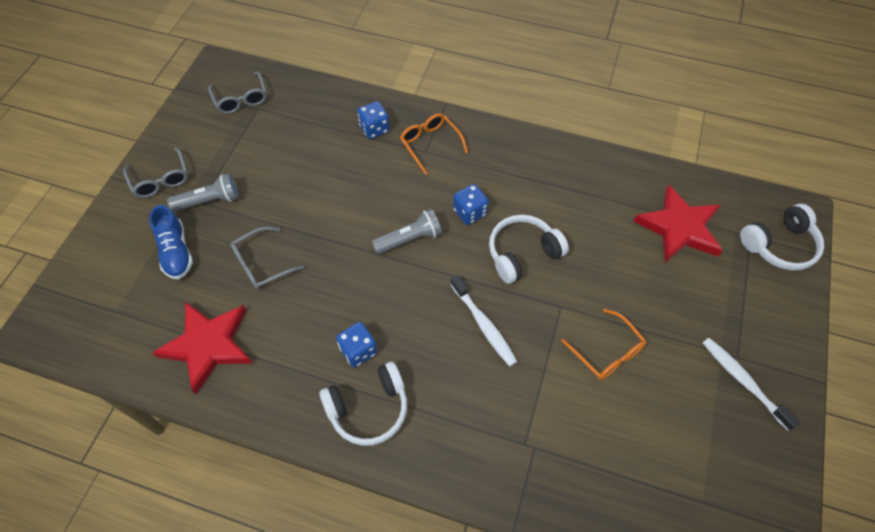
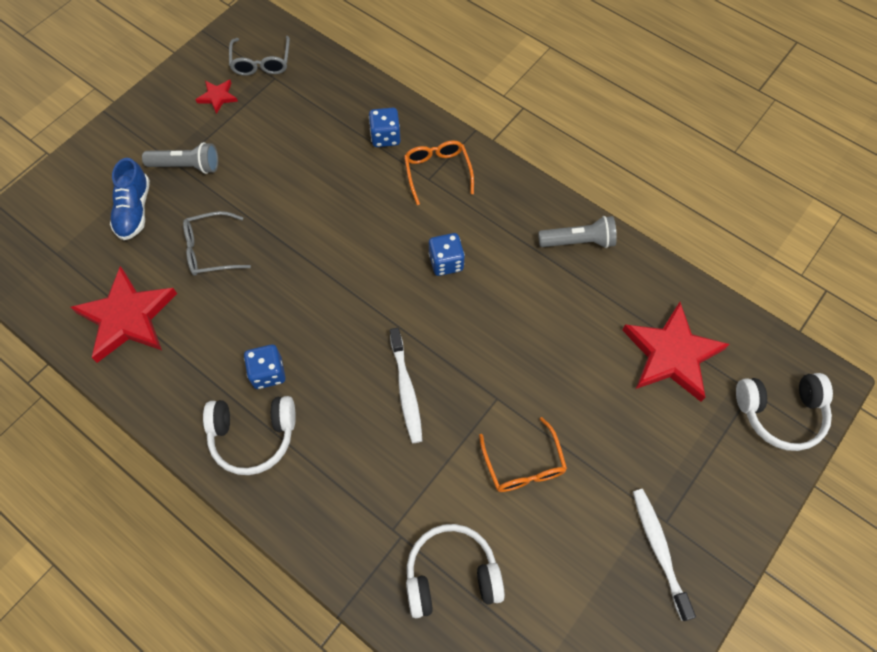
camera: 20 degrees right, 5 degrees up
grey glasses [123,148,188,198] -> none
grey flashlight [372,209,442,254] -> grey flashlight moved to [538,216,617,248]
white headphones [489,215,569,284] -> white headphones moved to [406,524,505,618]
none -> red star [196,80,238,114]

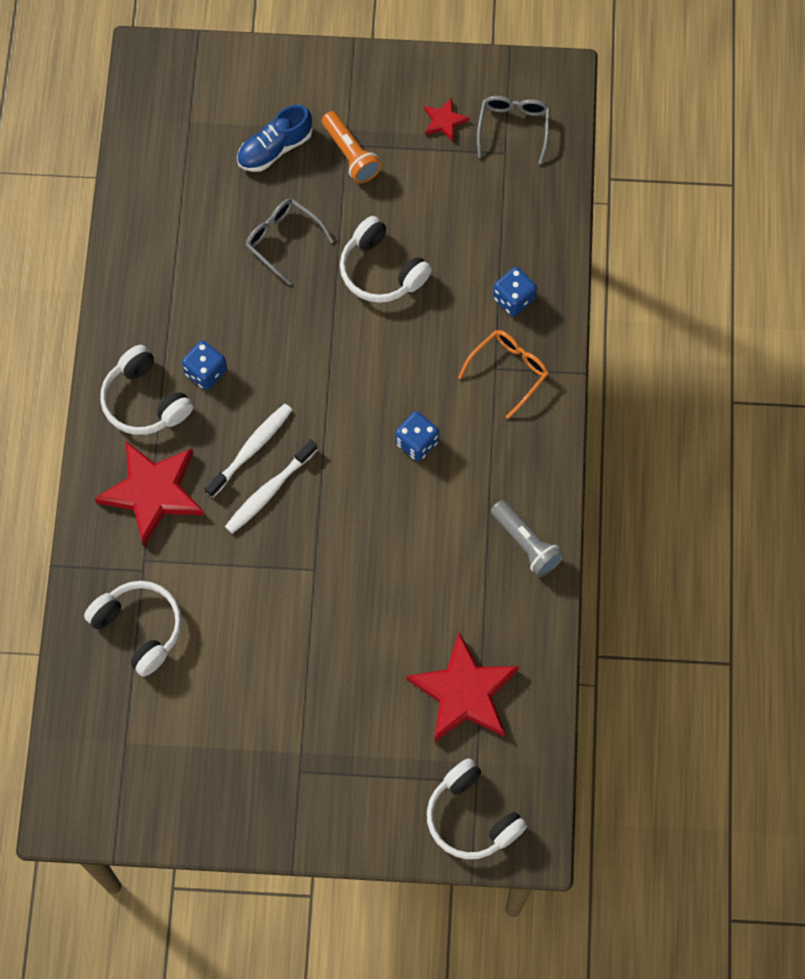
camera: 55 degrees right, 5 degrees up
red star [70,266,177,363] -> red star moved to [94,441,204,546]
grey flashlight [142,142,218,174] -> orange flashlight [322,111,382,183]
grey glasses [229,36,290,76] -> grey glasses turned 135 degrees clockwise [477,96,550,164]
orange glasses [479,417,567,492] -> none
white toothbrush [633,489,696,621] -> white toothbrush moved to [204,404,292,498]
none -> white headphones [340,216,432,303]

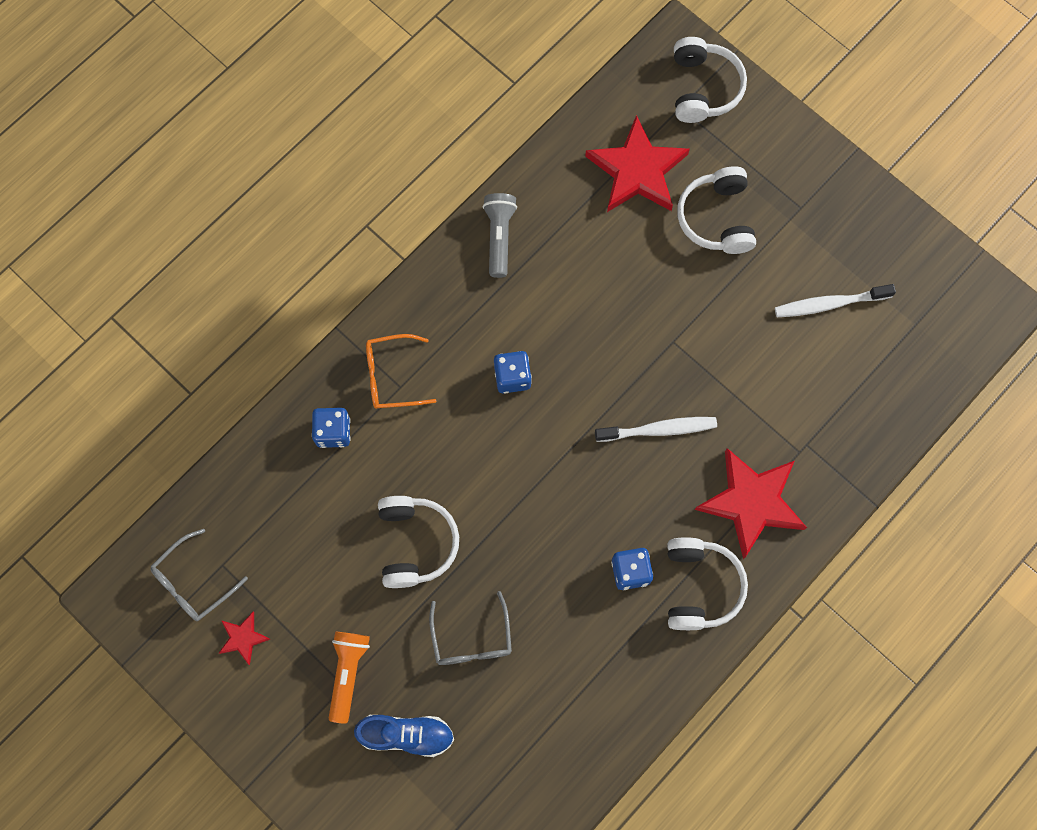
camera: 140 degrees left, 5 degrees up
white headphones [84,581,182,677] -> white headphones moved to [677,166,756,254]
white toothbrush [204,404,292,498] -> white toothbrush moved to [775,284,896,317]

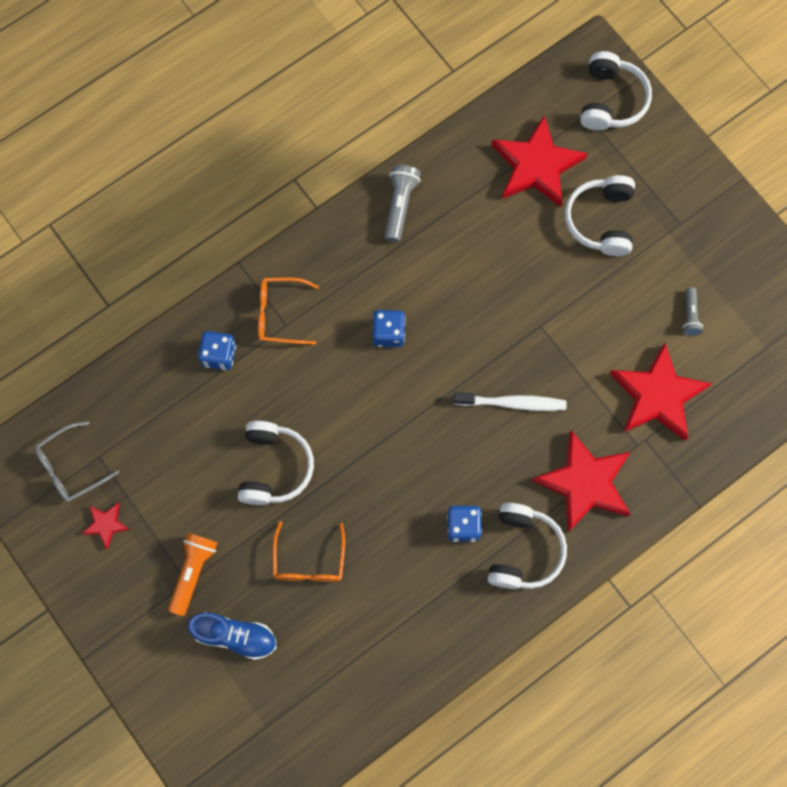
camera: 10 degrees right, 0 degrees up
grey glasses [429,591,512,665] -> orange glasses [273,521,345,582]
white toothbrush [775,284,896,317] -> grey flashlight [682,287,703,336]
none -> red star [610,343,712,441]

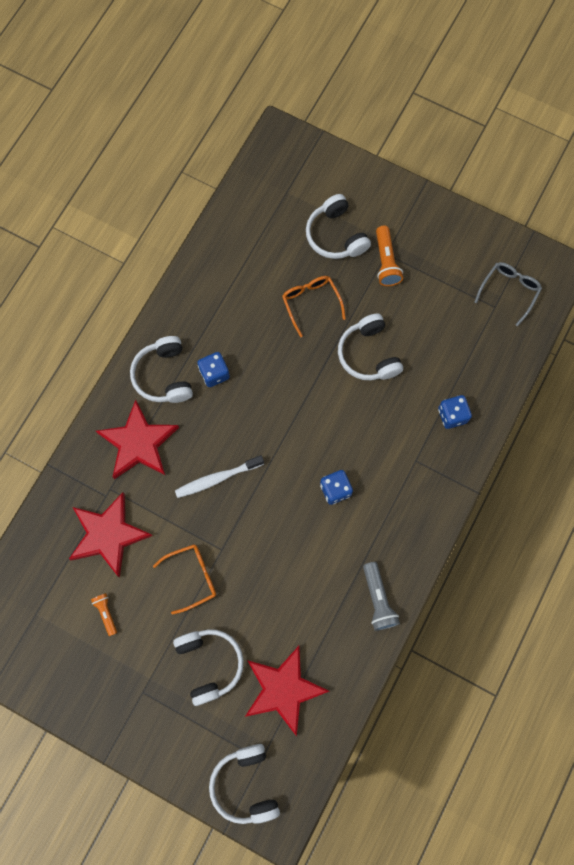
camera: 155 degrees right, 0 degrees up
red star [82,502,130,550] -> none
blue shoe [188,612,276,660] -> white headphones [306,194,371,259]
orange glasses [258,277,319,345] -> orange glasses moved to [153,544,216,615]
grey flashlight [682,287,703,336] -> orange flashlight [91,593,117,636]

